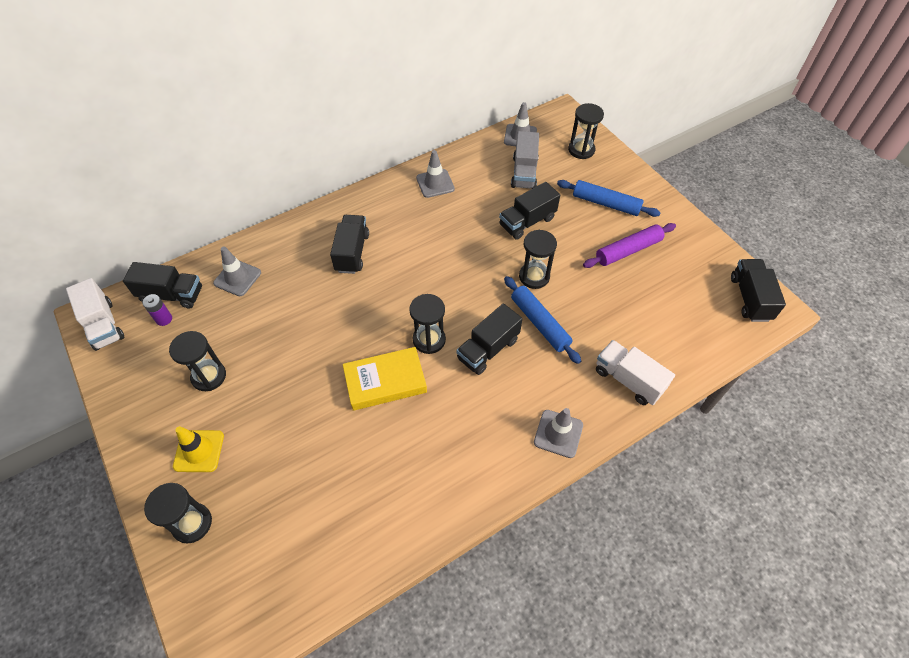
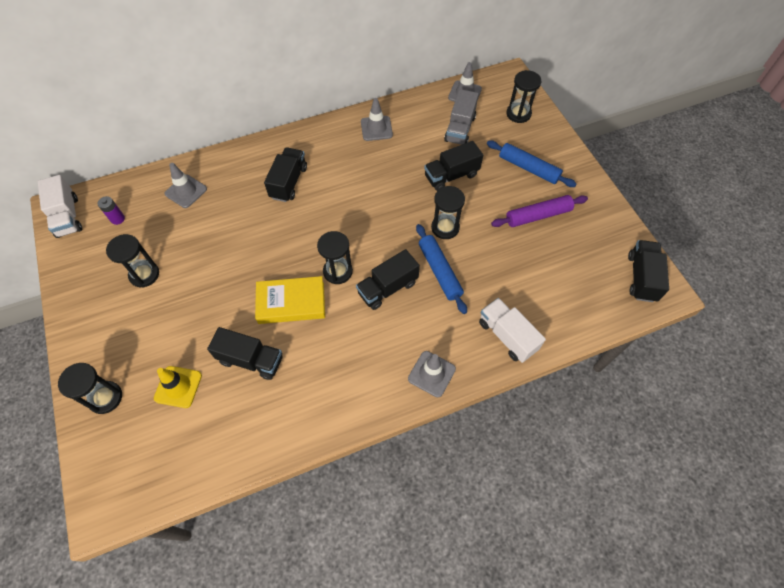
camera: 10 degrees right, 5 degrees up
black truck [123,262,202,308] -> black truck moved to [207,327,282,380]
yellow traffic cone [173,426,224,472] -> yellow traffic cone moved to [154,366,202,408]

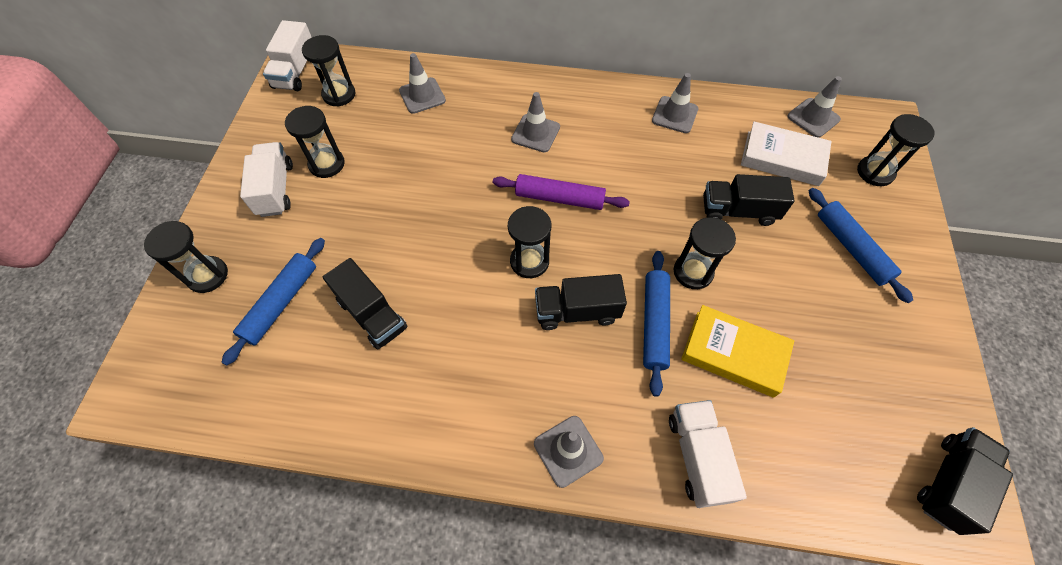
camera: 30 degrees right, 0 degrees up
purple battery [97,196,125,225] -> black hourglass [302,35,355,107]
yellow traffic cone [154,366,202,408] -> blue rolling pin [221,238,325,366]
yellow book [255,276,325,324] -> yellow book moved to [681,305,794,398]
black truck [264,147,307,202] -> grey traffic cone [511,92,560,152]
grey truck [444,89,479,145] -> white book [741,121,832,186]
purple rolling pin [491,195,588,227] -> purple rolling pin moved to [493,174,630,210]
none -> white truck [240,142,293,217]

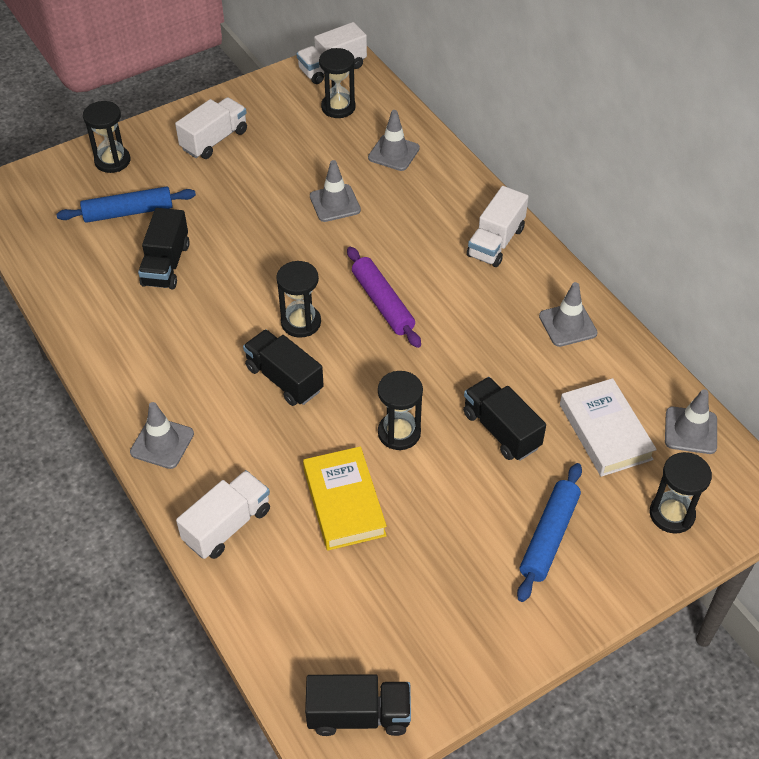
camera: 50 degrees right, 10 degrees down
black hourglass [285,106,345,178] -> none
grey traffic cone [511,92,560,152] -> grey traffic cone moved to [310,160,361,222]
blue rolling pin [643,251,670,397] -> none
none -> white truck [467,186,529,267]

